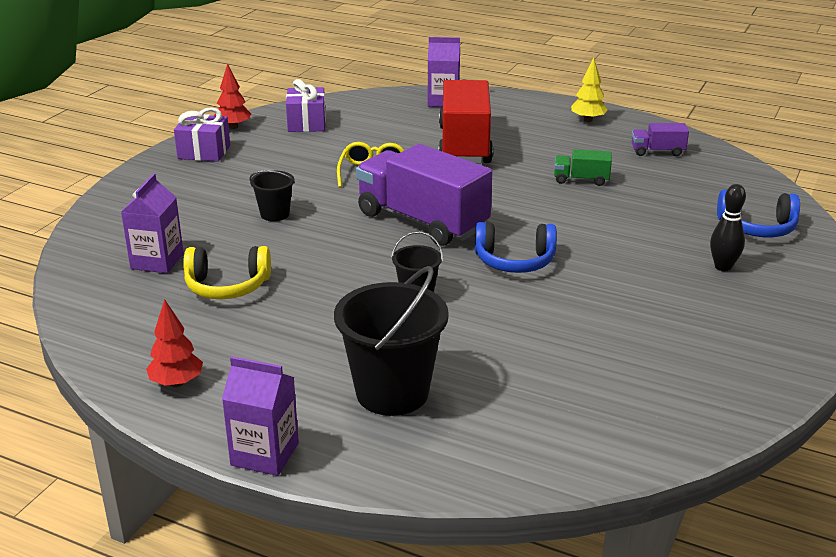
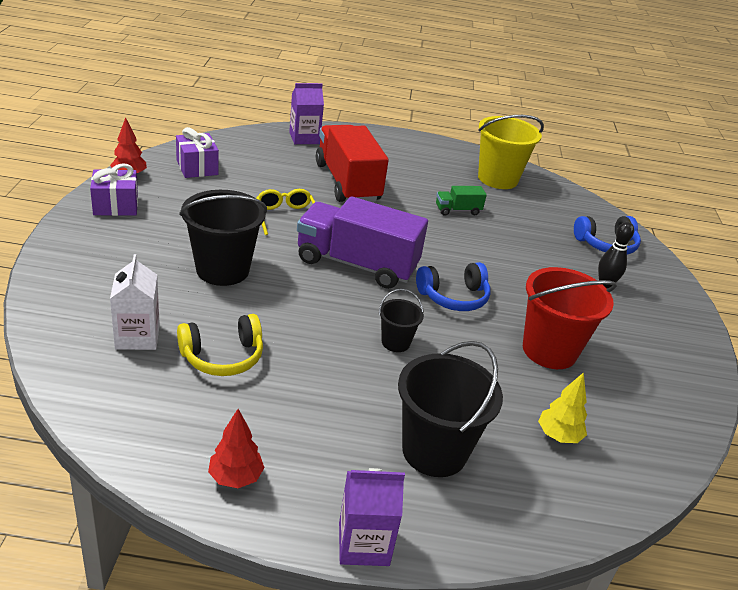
camera: 25 degrees left, 5 degrees up
purple carton [121,173,184,273] -> white carton [110,254,160,350]
black bucket [249,170,295,221] -> black bucket [179,190,267,286], size x1.95
yellow tree [571,58,608,122] -> yellow tree moved to [538,372,587,443]
purple truck [632,123,689,156] -> yellow bucket [478,115,544,189]
none -> red bucket [523,267,617,369]

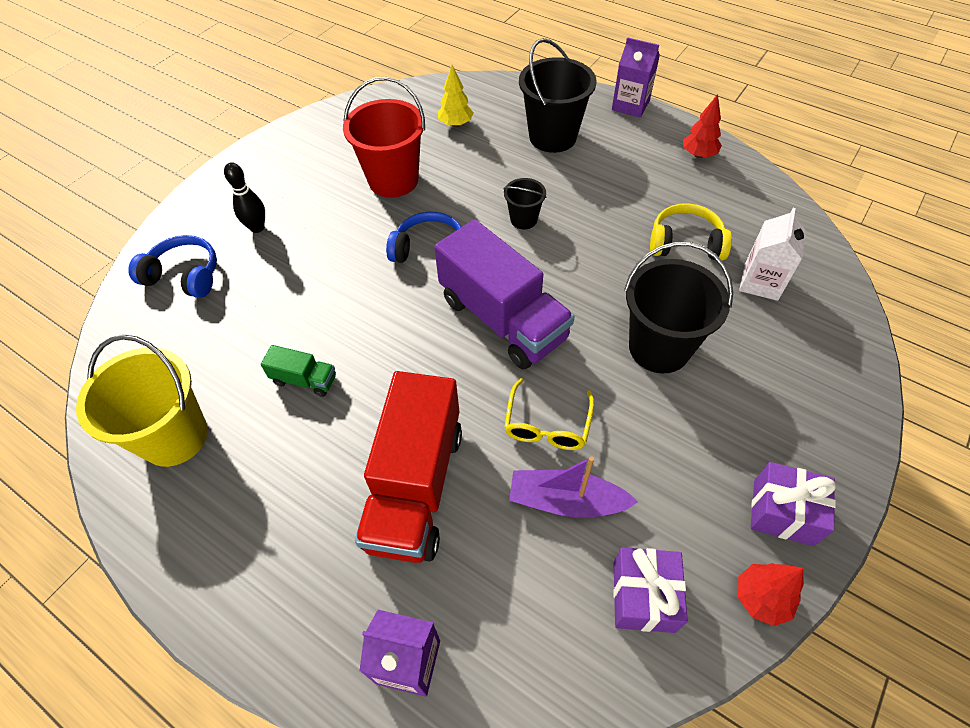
camera: 145 degrees left, 20 degrees up
none -> purple boat [509,456,638,518]

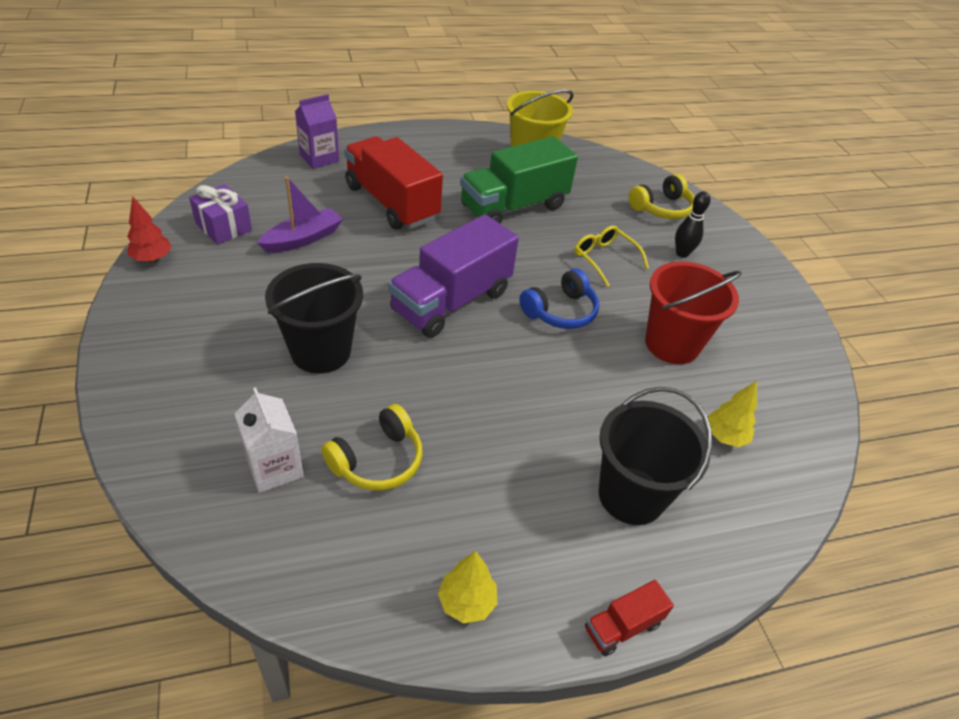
camera: 125 degrees right, 10 degrees down
blue headphones [128,235,217,298] -> yellow headphones [628,174,695,219]
green truck [261,345,336,397] -> green truck [460,136,578,224], size x2.27
purple truck [434,219,575,369] -> purple truck turned 45 degrees counterclockwise [388,214,519,338]
black bucket [503,178,546,229] -> none
yellow glasses [504,378,594,450] -> yellow glasses moved to [574,225,649,287]
purple carton [612,37,660,117] -> red truck [585,580,674,656]
red tree [683,94,722,158] -> yellow tree [438,551,497,624]
purple gift [751,462,836,546] -> none

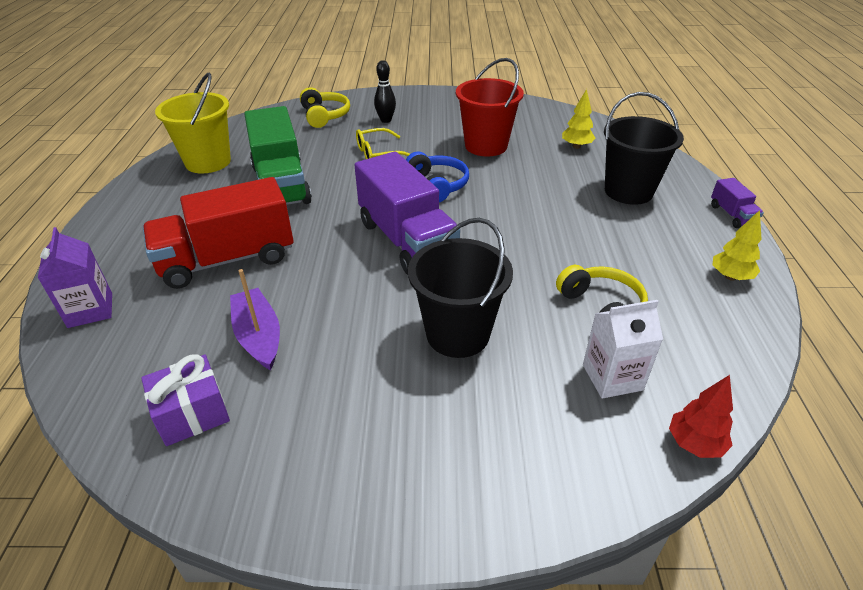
camera: 70 degrees left, 5 degrees down
red tree [127,196,172,262] -> red tree moved to [669,375,733,458]
red truck [585,580,674,656] -> purple truck [711,178,764,228]

